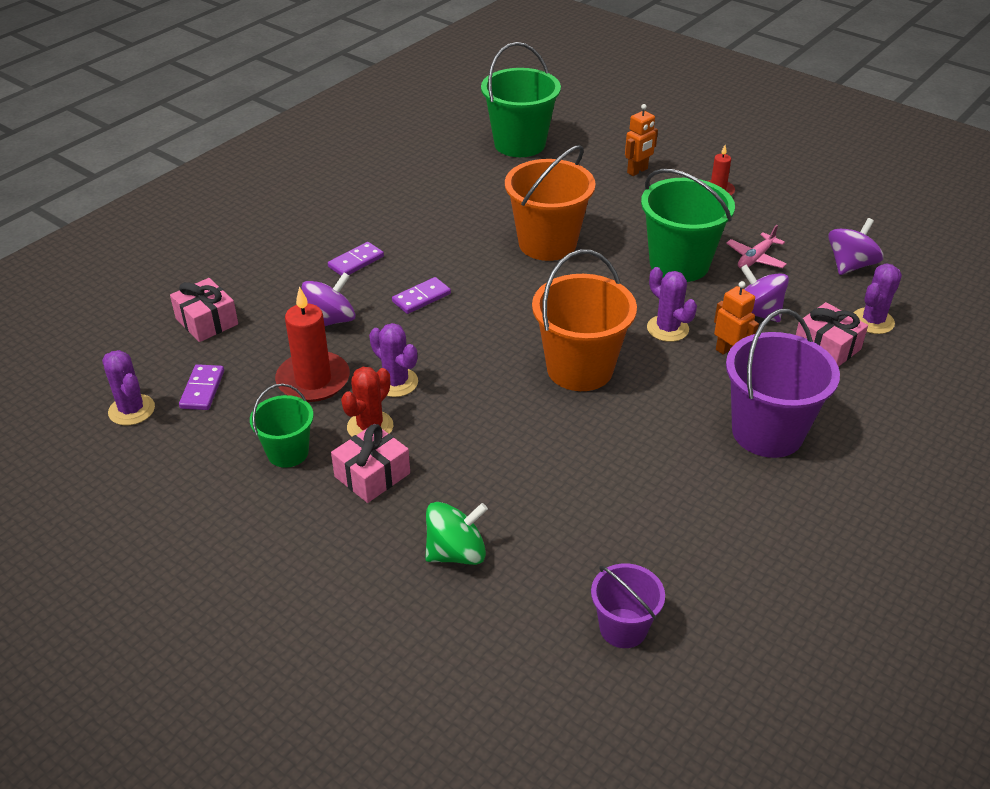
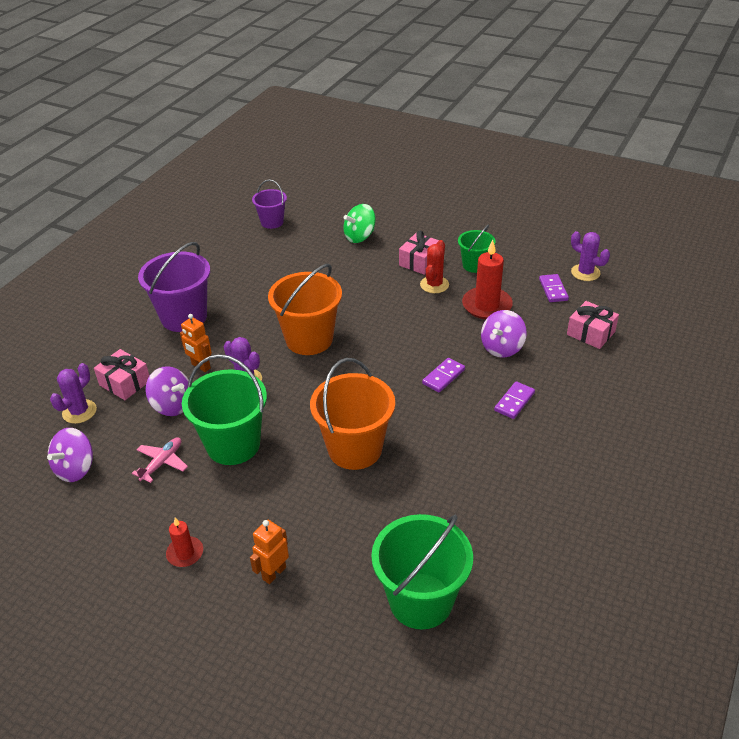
camera: 170 degrees right, 0 degrees up
purple cactus [369,323,418,397] -> none

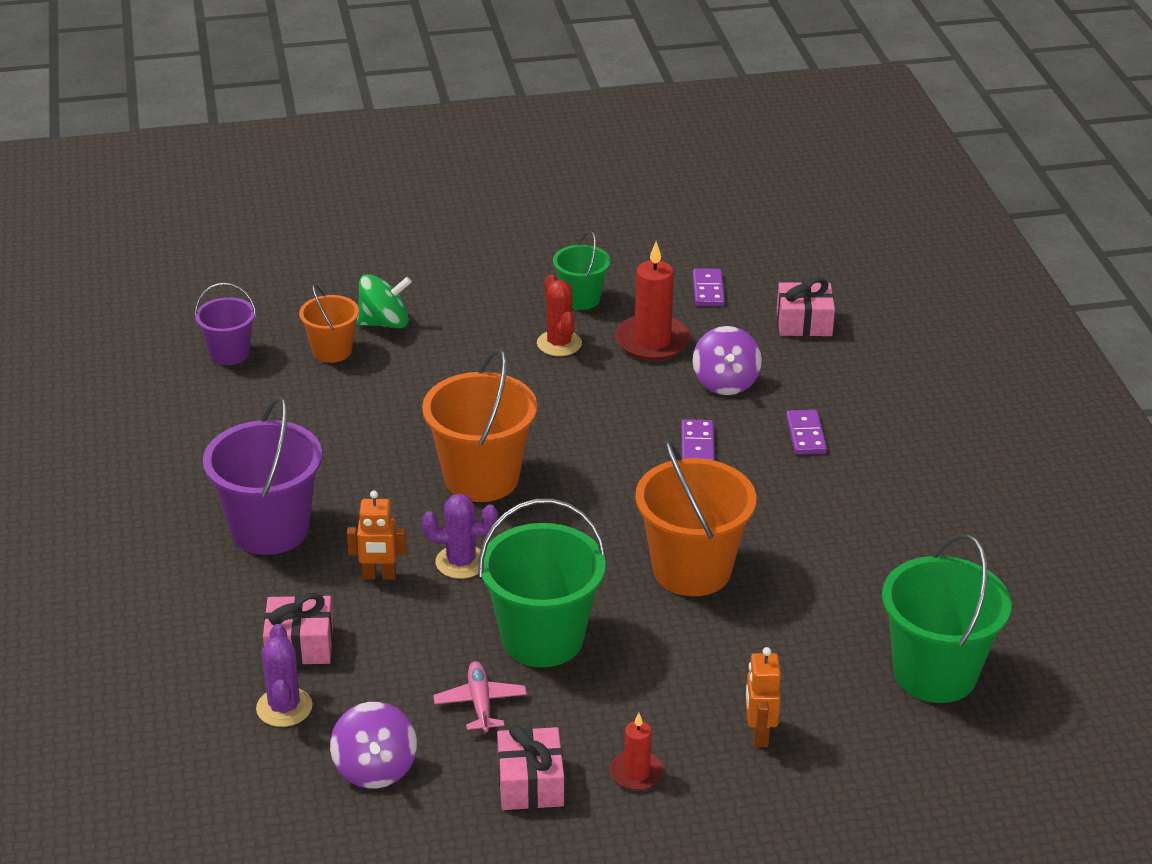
camera: 40 degrees left, 5 degrees down
purple spinning top [146,366,189,416] -> none
green spinning top [344,204,376,243] -> green spinning top turned 120 degrees counterclockwise [357,274,412,328]
pink gift [399,230,439,275] -> pink gift moved to [497,725,564,810]
purple domino [539,274,569,302] -> purple domino turned 45 degrees clockwise [693,269,725,306]
purple cactus [571,231,610,281] -> none
none -> orange bucket [299,284,359,363]

